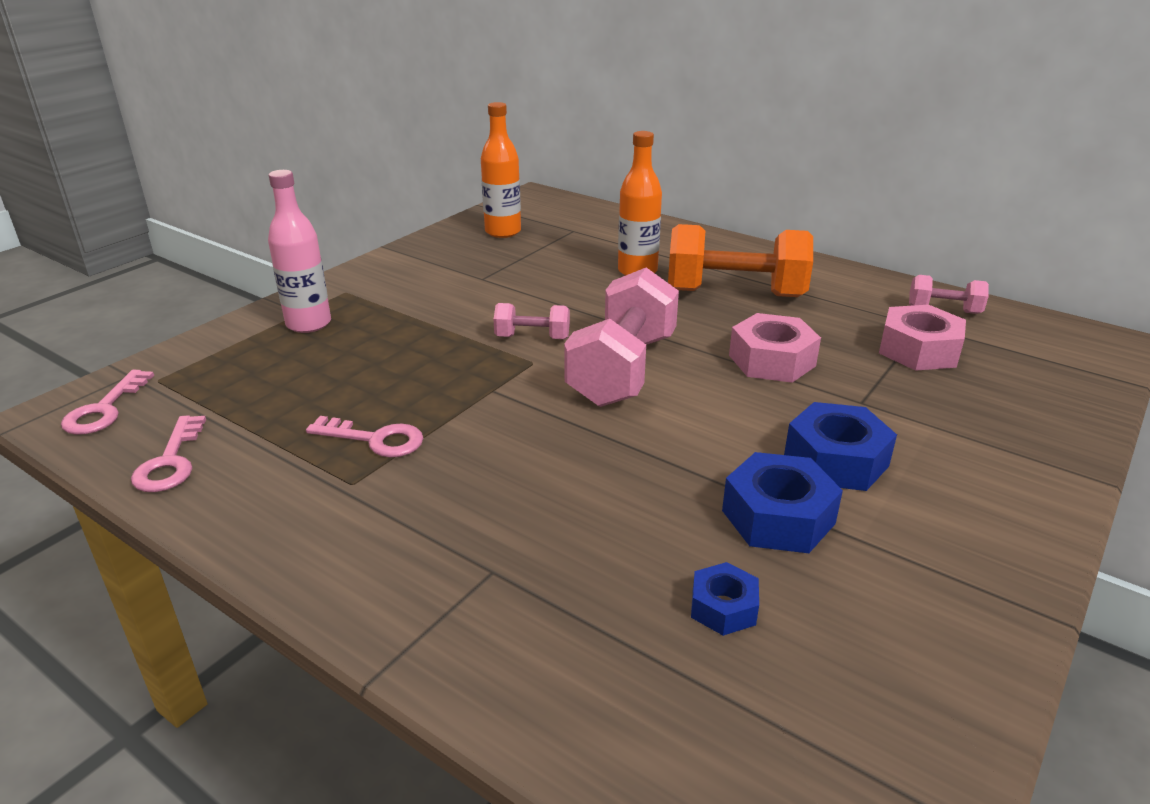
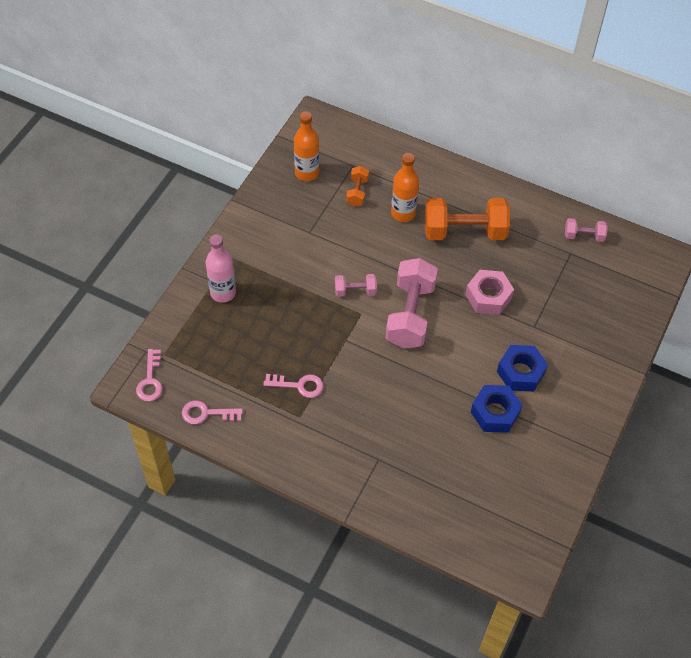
camera: 10 degrees left, 25 degrees up
pink key [131,415,206,492] -> pink key turned 105 degrees clockwise [182,400,243,424]
blue nut [691,562,759,636] -> none
pink nut [879,305,966,371] -> none
none -> orange dumbbell [346,166,369,206]

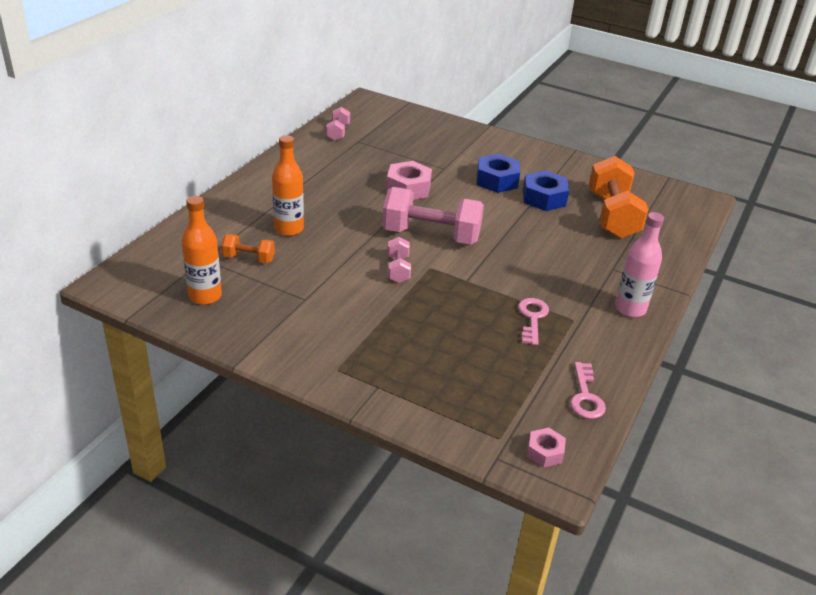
camera: 90 degrees left, 20 degrees down
pink key [136,349,163,401] -> pink nut [527,428,566,467]
pink bottle [205,235,236,303] -> pink bottle moved to [615,212,664,317]
orange dumbbell [425,198,510,240] -> orange dumbbell moved to [589,156,649,238]

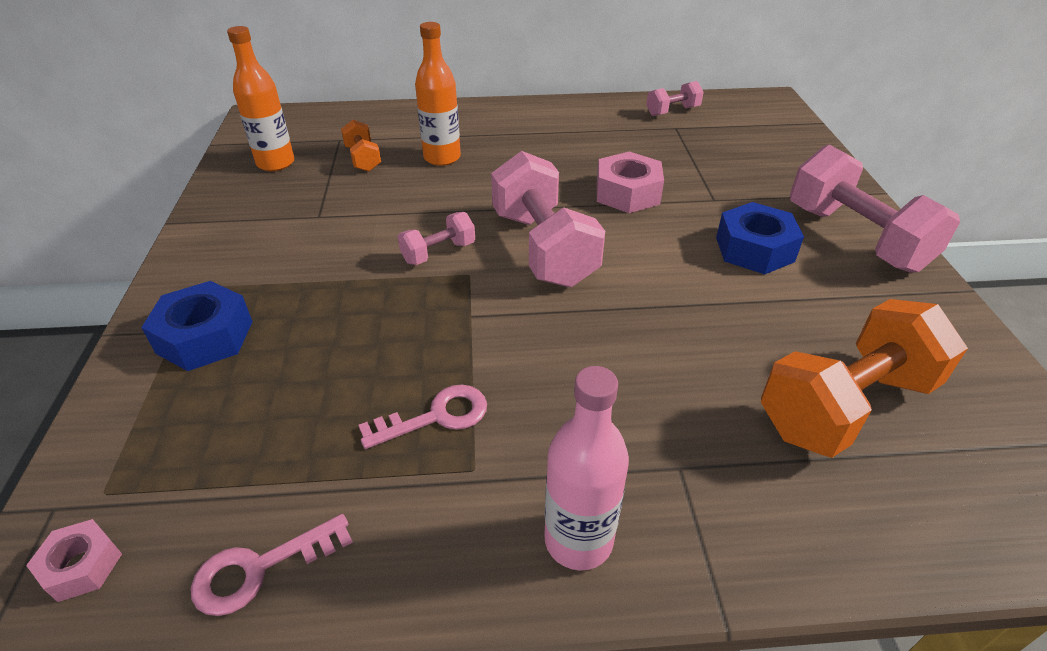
camera: 60 degrees right, 5 degrees up
blue nut [523,170,569,211] -> blue nut moved to [141,281,253,371]
none -> pink dumbbell [790,145,960,273]

